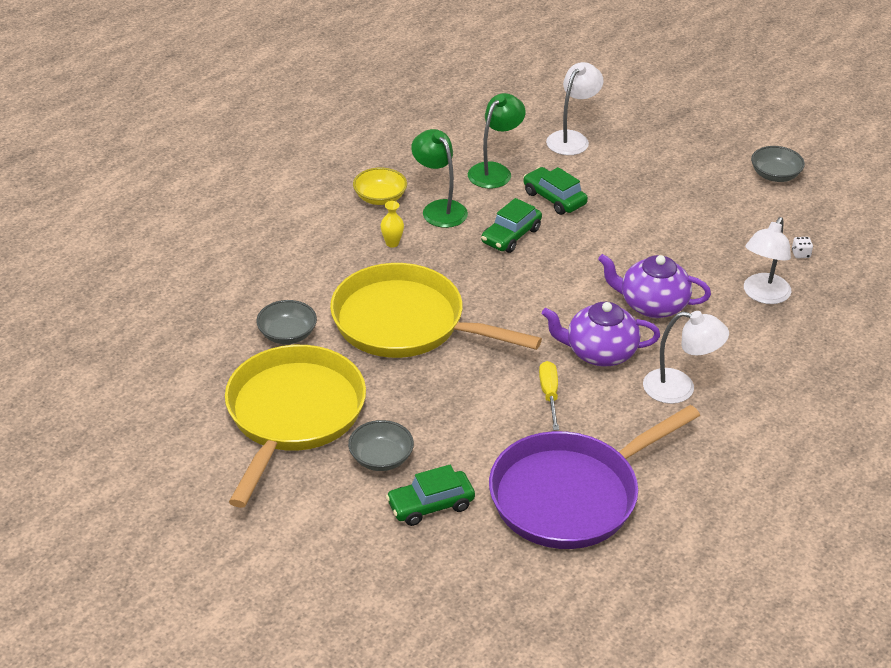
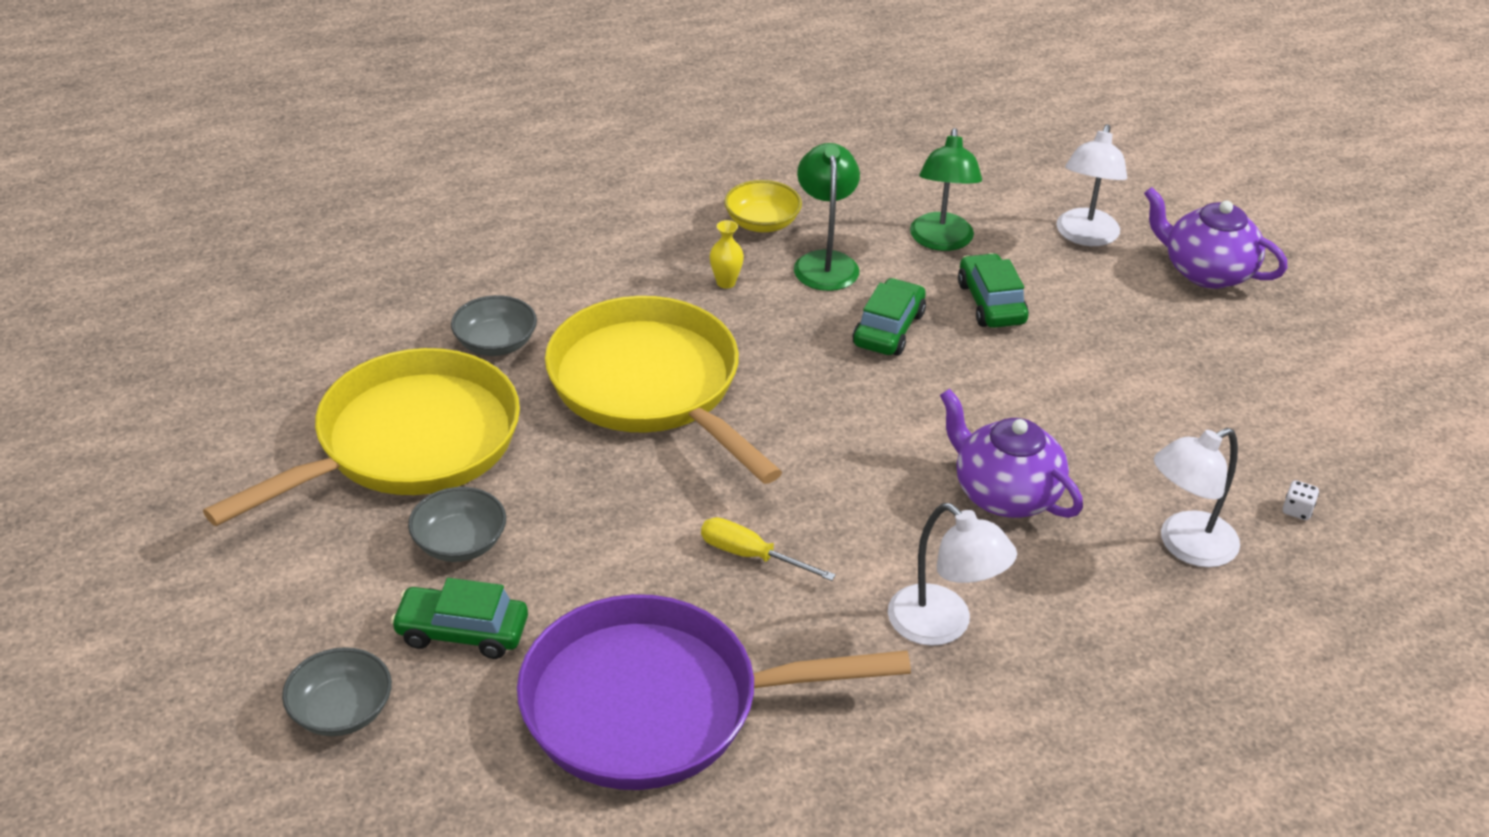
camera: 30 degrees right, 0 degrees up
green lamp [468,93,526,188] -> green lamp turned 120 degrees clockwise [910,128,982,251]
green car [481,198,542,253] -> green car turned 135 degrees clockwise [853,278,926,356]
yellow screwdriver [539,361,559,430] -> yellow screwdriver turned 90 degrees counterclockwise [701,517,836,581]
purple teapot [542,302,660,367] -> purple teapot moved to [1144,187,1287,289]
white lamp [546,62,604,155] -> white lamp turned 135 degrees clockwise [1056,124,1127,246]
grey bowl [751,146,805,182] -> grey bowl moved to [282,647,392,736]

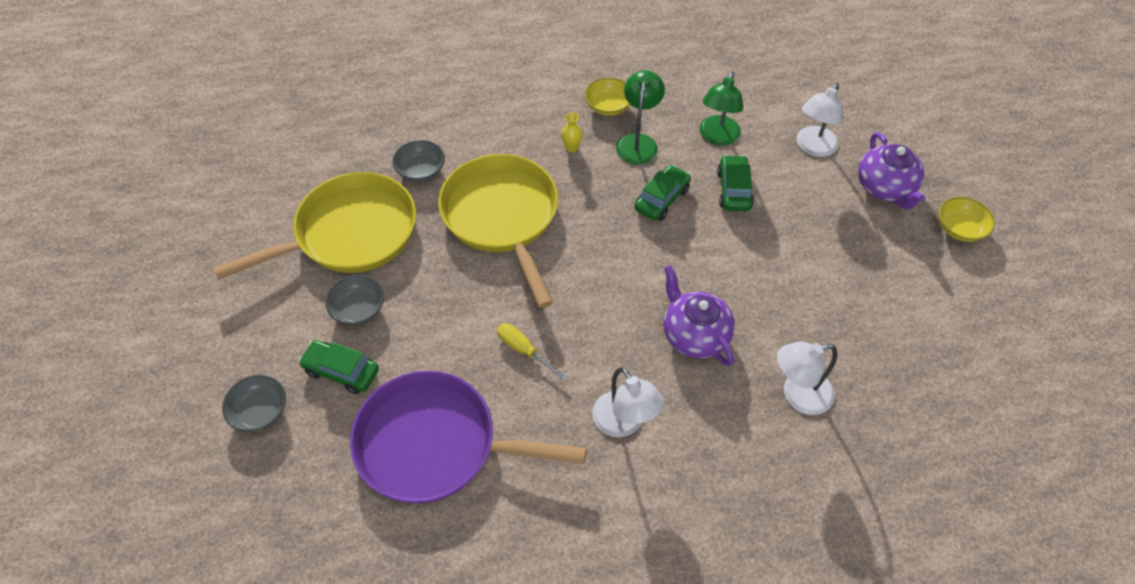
camera: 15 degrees right, 15 degrees up
purple teapot [1144,187,1287,289] -> purple teapot turned 150 degrees counterclockwise [858,132,925,210]
white dice [1283,480,1319,520] -> none
none -> yellow bowl [939,197,995,242]

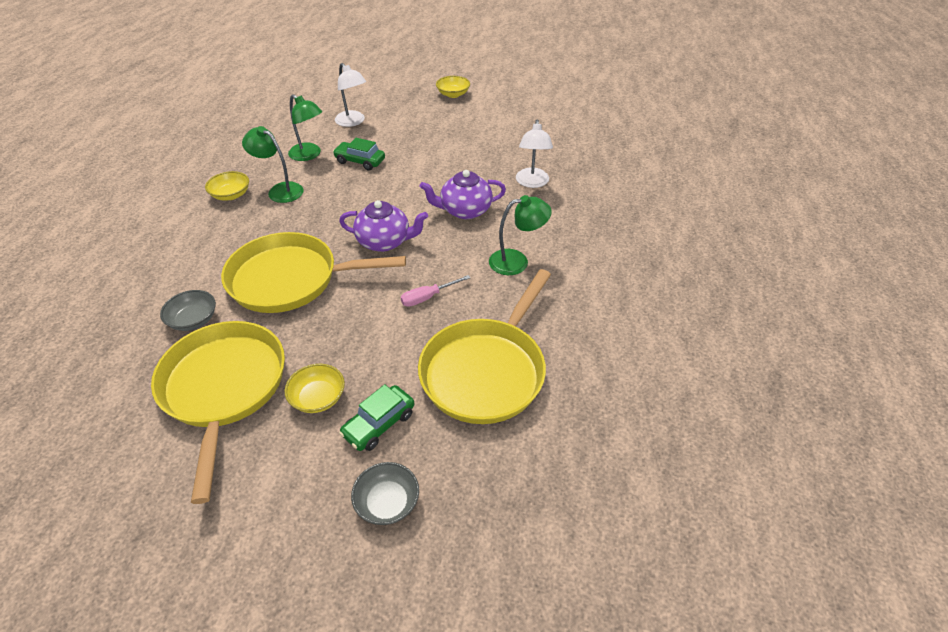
camera: 70 degrees left, 10 degrees down
grey bowl [325,275,384,325] -> yellow bowl [285,364,345,413]
purple pan [350,371,587,503] -> yellow pan [418,269,551,424]
yellow screwdriver [497,323,568,381] -> pink screwdriver [401,275,470,307]
yellow vase [561,112,583,153] -> none
white lamp [592,367,664,437] -> green lamp [489,195,552,275]
green car [634,165,691,221] -> none
purple teapot [858,132,925,210] -> purple teapot moved to [339,200,428,252]

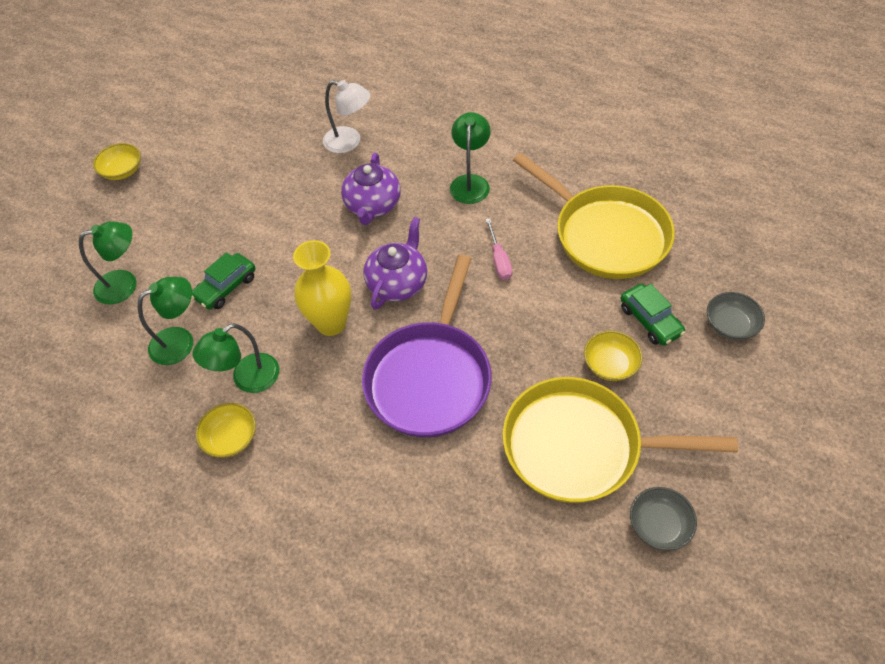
camera: 70 degrees left, 10 degrees up
grey bowl [160,290,216,331] -> grey bowl moved to [630,487,697,551]
yellow pan [221,232,406,313] -> purple pan [362,254,492,437]
white lamp [335,63,366,127] -> green lamp [79,221,136,304]
none -> yellow vase [293,240,351,336]

